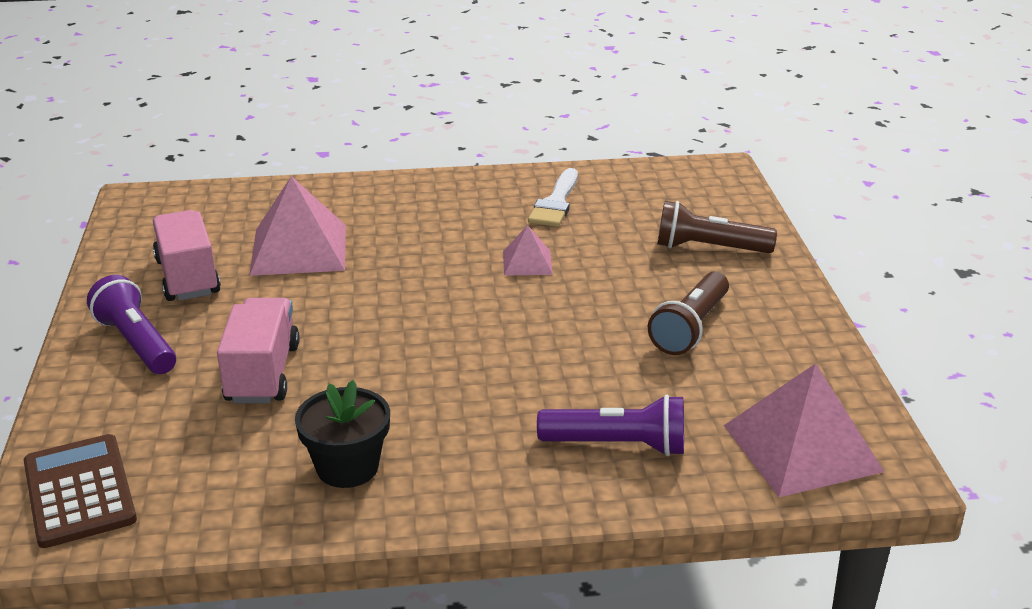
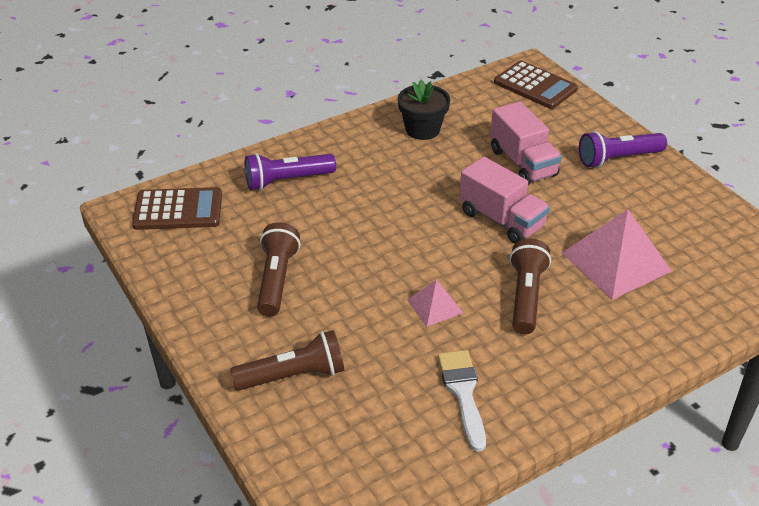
camera: 155 degrees right, 10 degrees up
purple flashlight [87,275,176,374] -> purple flashlight turned 135 degrees clockwise [579,131,667,168]
pink truck [153,210,221,301] -> pink truck moved to [459,157,550,244]
pink pyramid [724,363,885,497] -> brown calculator [132,187,222,230]
none -> brown flashlight [510,238,551,334]

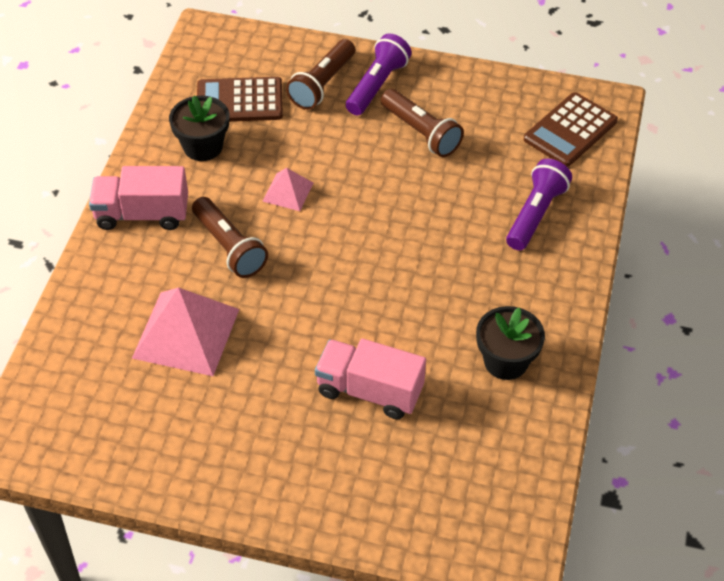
camera: 135 degrees right, 10 degrees up
white brush [438,350,486,452] -> black flower pot [169,96,229,161]
pink truck [459,157,550,244] -> pink truck moved to [89,166,188,230]
brown calculator [494,61,578,109] -> brown calculator moved to [197,77,283,122]
purple flashlight [579,131,667,168] -> purple flashlight moved to [346,34,412,115]

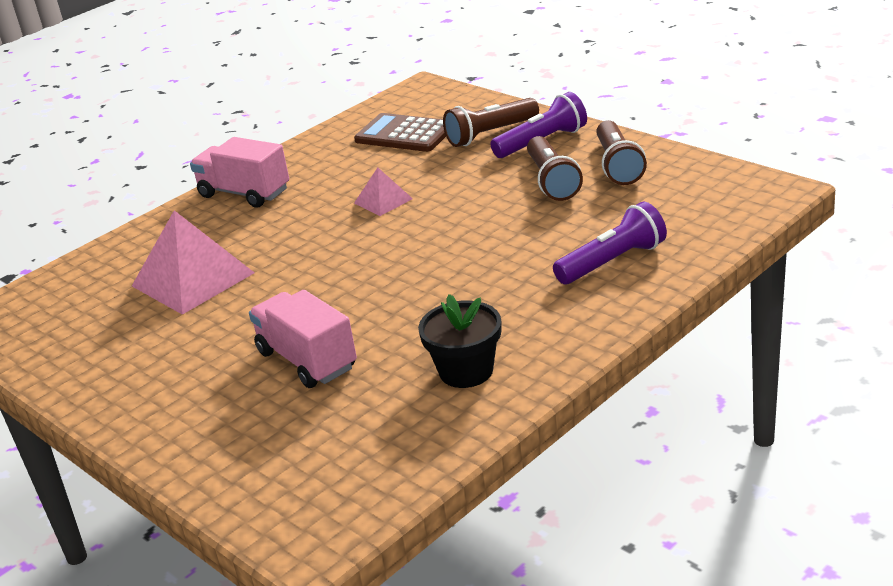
camera: 35 degrees right, 20 degrees down
black flower pot [169,96,229,161] -> none
brown flashlight [192,197,268,278] -> brown flashlight moved to [596,120,647,185]
brown calculator [524,92,618,167] -> none

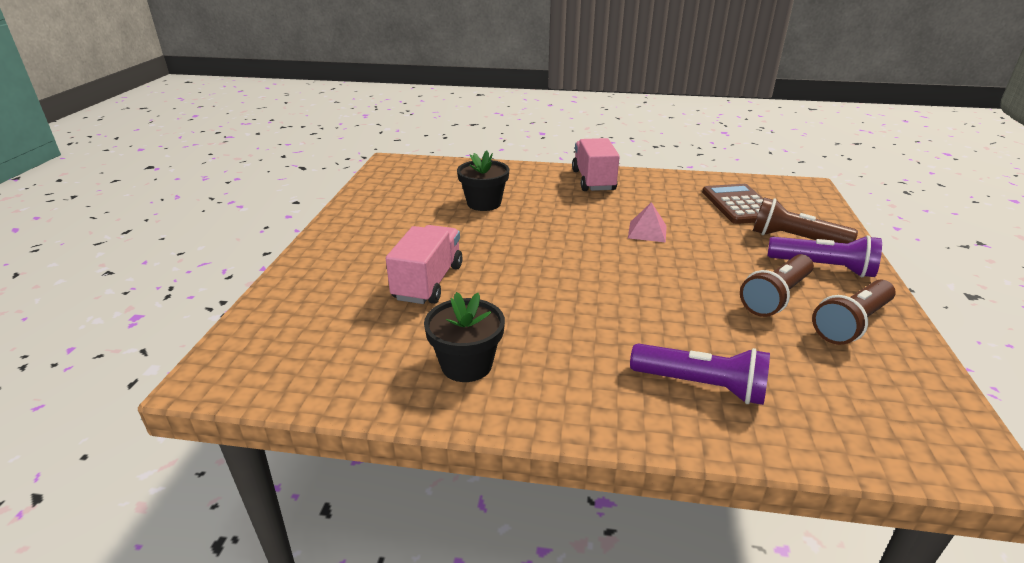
camera: 50 degrees right, 0 degrees up
pink pyramid [132,210,255,315] -> black flower pot [457,150,509,211]

